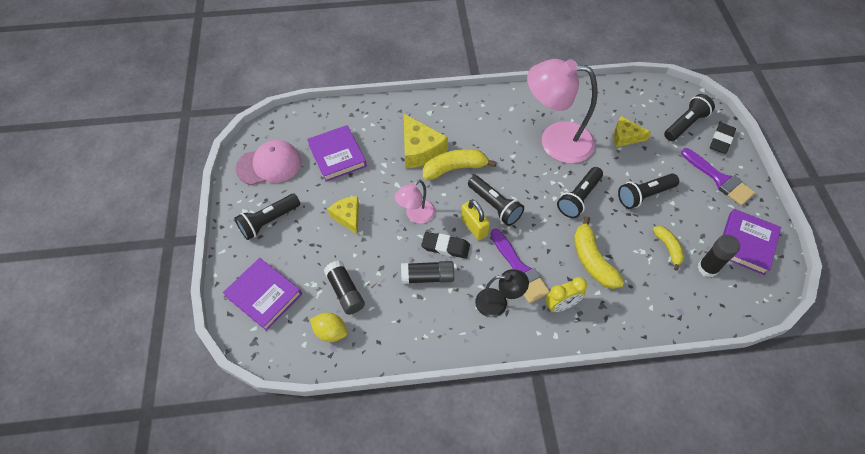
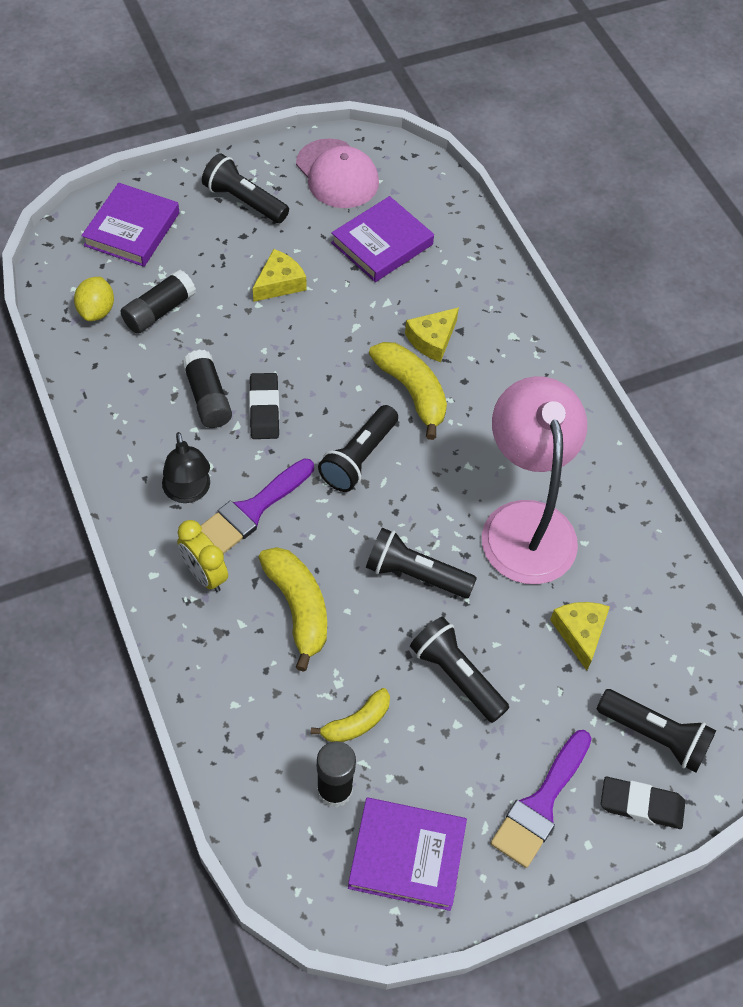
camera: 70 degrees right, 0 degrees up
pink lamp [394,180,435,224] -> none
yellow cheese [404,114,448,169] -> yellow cheese [405,307,459,362], size x0.64
yellow padlock [461,199,490,240] -> none
yellow banana [574,216,624,289] -> yellow banana turned 105 degrees clockwise [259,547,327,672]

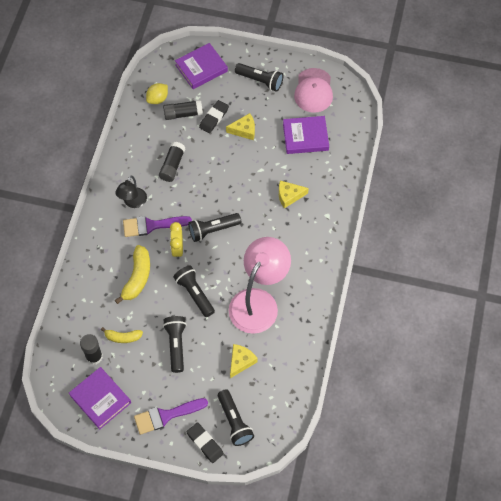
camera: 40 degrees right, 5 degrees up
yellow clock [177,520,228,592] -> yellow clock moved to [170,222,183,259]
black flashlight [202,153,289,223] -> black flashlight turned 135 degrees clockwise [235,63,283,92]
black eraser [249,373,280,439] -> black eraser moved to [199,100,229,133]
yellow banana [369,342,447,440] -> none

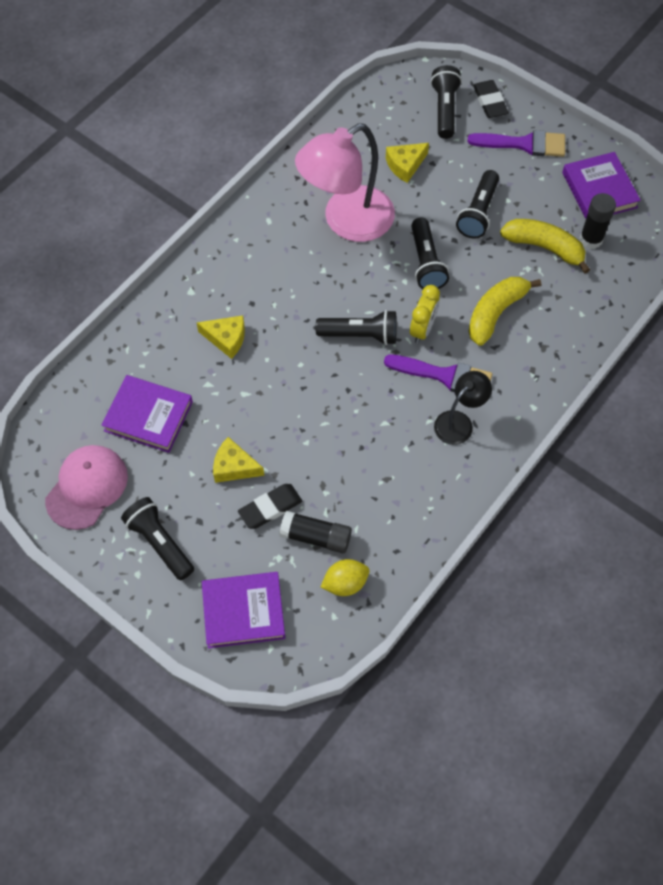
camera: 155 degrees left, 0 degrees up
yellow banana [101,327,143,343] -> yellow banana [500,219,590,274], size x1.61
black glue stick [159,142,185,182] -> none

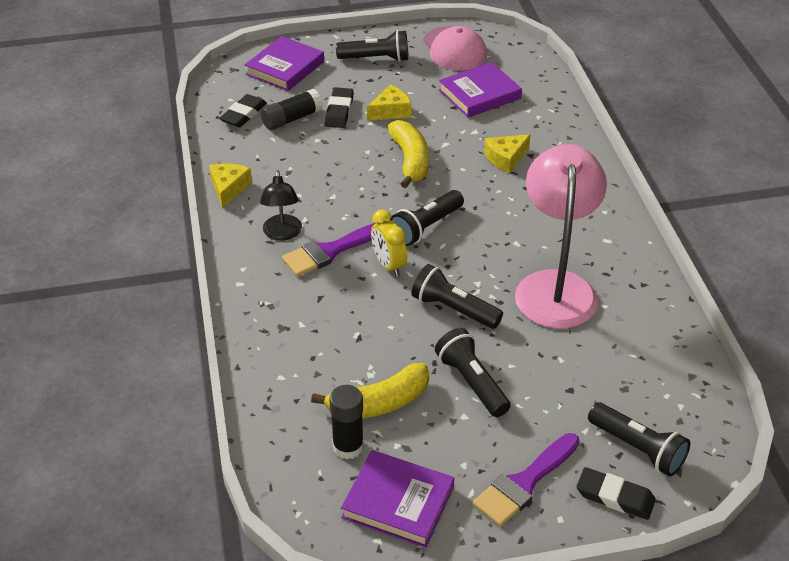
camera: 130 degrees right, 20 degrees down
yellow lemon [321,559,369,596] -> black eraser [219,94,267,127]
yellow cheese [386,143,429,183] -> yellow cheese moved to [209,163,252,208]
yellow banana [468,277,541,346] -> yellow banana moved to [388,120,429,188]

